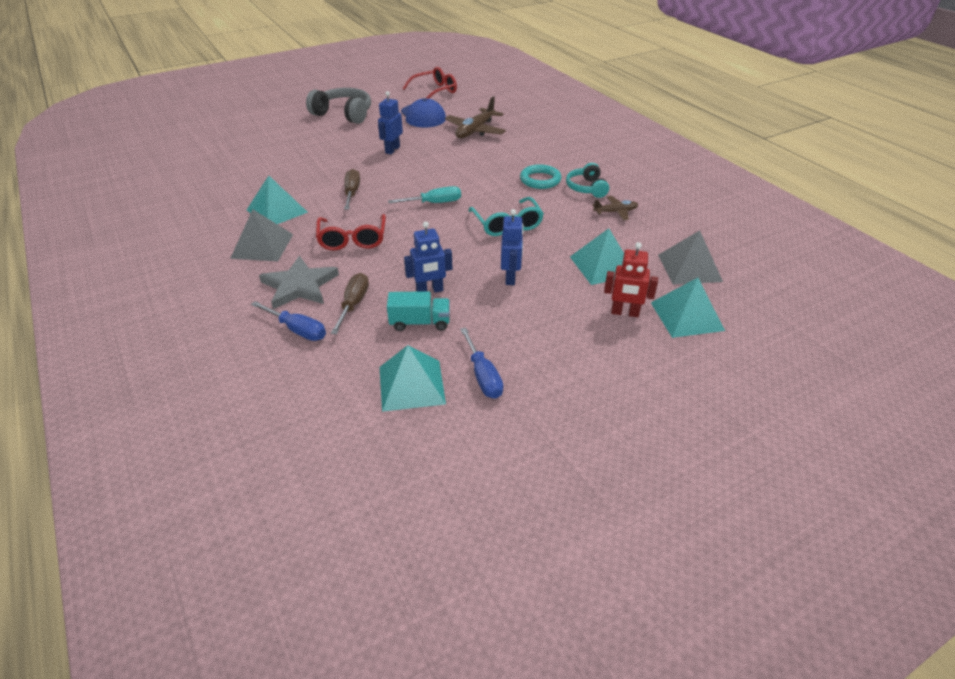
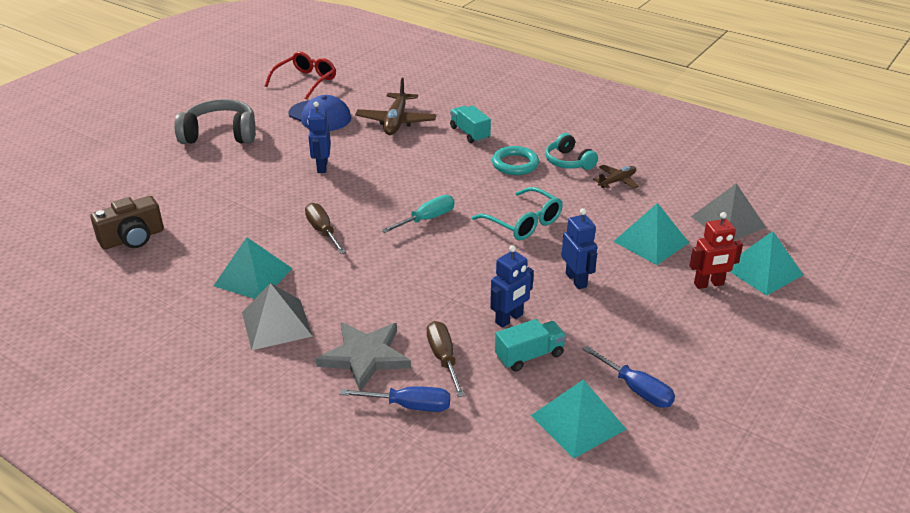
camera: 25 degrees left, 5 degrees down
red glasses [316,214,386,250] -> none
none -> brown camera [90,196,164,250]
none -> turquoise truck [450,105,491,143]

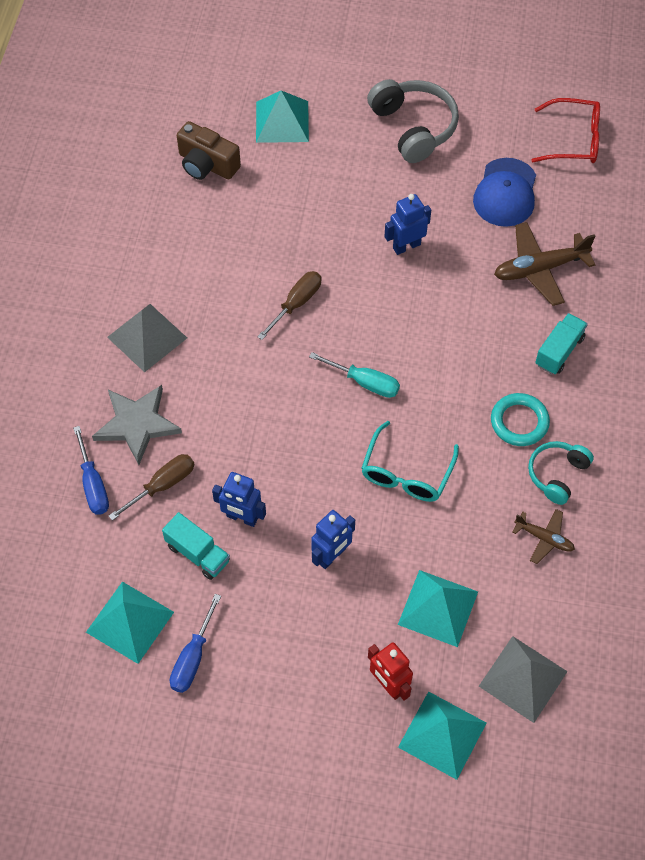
camera: 65 degrees right, 25 degrees up
turquoise pyramid [214,237,293,299] -> turquoise pyramid moved to [256,90,309,143]

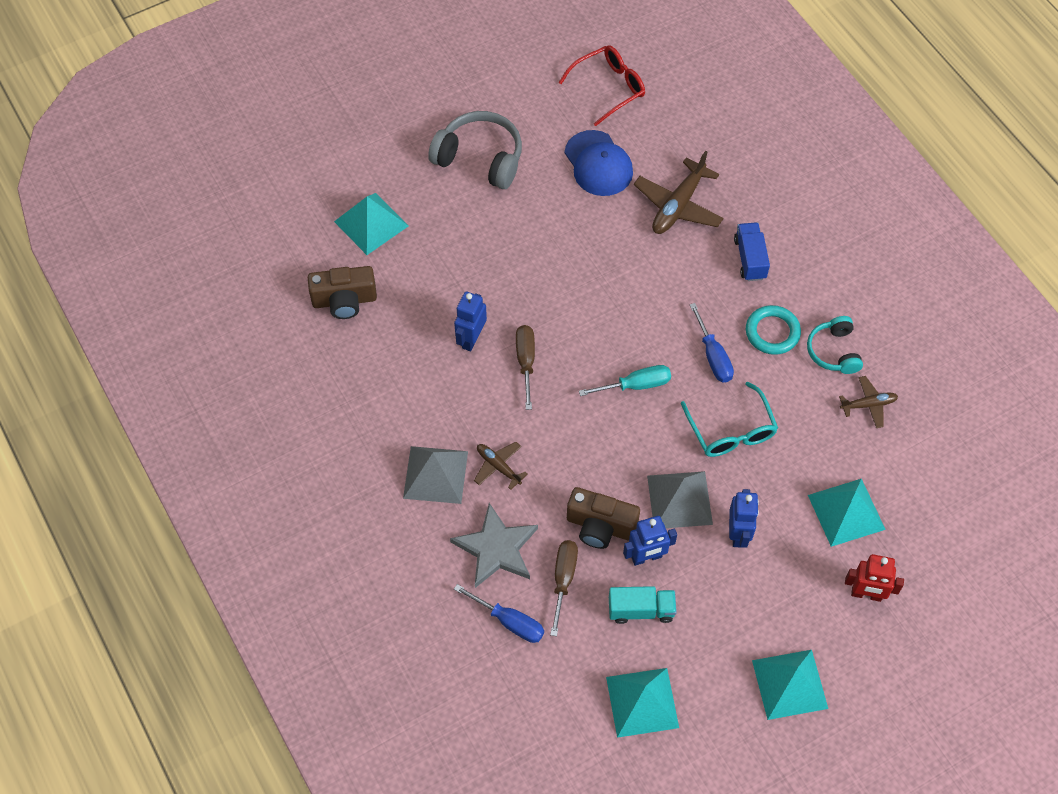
camera: 40 degrees left, 0 degrees up
blue screwdriver [170,594,221,693] -> blue screwdriver moved to [690,303,734,382]
blue robot [384,194,431,255] -> blue robot moved to [454,292,487,351]
turquoise pyramid [398,691,486,780] -> turquoise pyramid moved to [752,650,828,720]
grey pyramid [479,636,568,723] -> grey pyramid moved to [647,471,713,528]
turquoise truck [535,313,588,374] -> blue truck [734,222,770,281]
none -> brown plane [474,442,528,490]
none -> brown camera [567,487,640,549]

